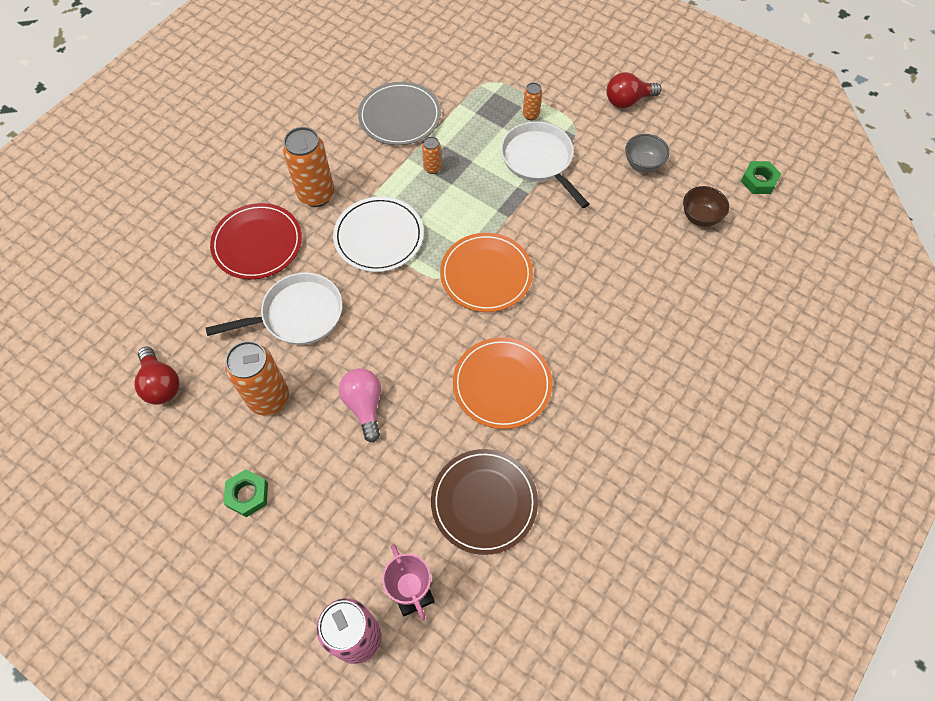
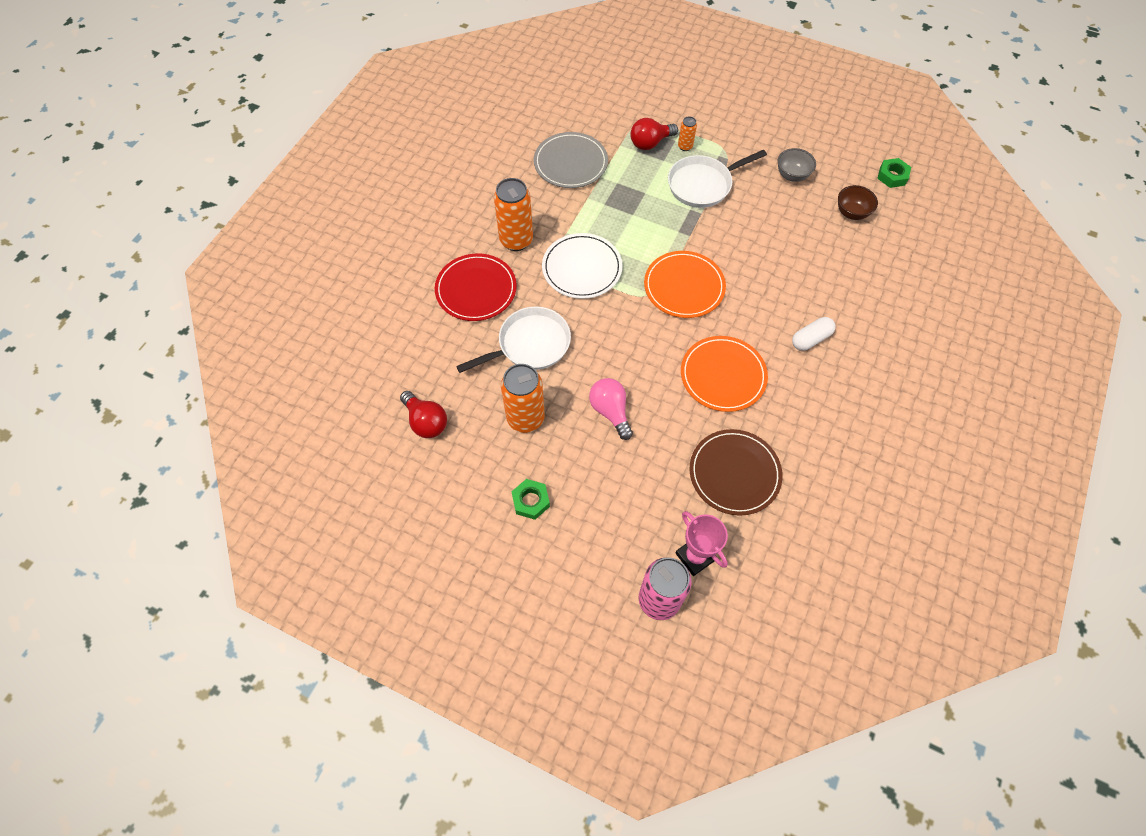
camera: 10 degrees left, 0 degrees up
orange can [422,136,442,174] -> none
white pan [501,121,589,208] -> white pan turned 75 degrees counterclockwise [668,150,767,208]
red light bulb [606,72,662,108] -> red light bulb moved to [630,118,678,150]
none -> white capsule [792,317,835,351]

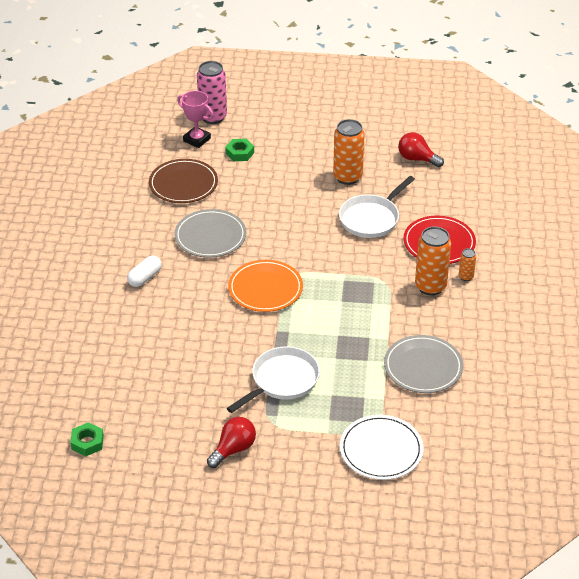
camera: 160 degrees right, 20 degrees down
green nut [512,479,550,520] -> green nut moved to [225,139,254,161]
white plate [542,233,623,299] -> white plate moved to [340,415,423,480]
pink light bulb [589,378,633,440] -> none
red light bulb [630,118,678,150] -> red light bulb moved to [207,417,256,468]
orange can [678,116,697,151] -> orange can moved to [459,248,476,281]
orange plate [681,336,768,412] -> grey plate [174,209,246,258]
grey bowl [778,148,816,182] -> none
brown bowl [838,185,878,220] -> none

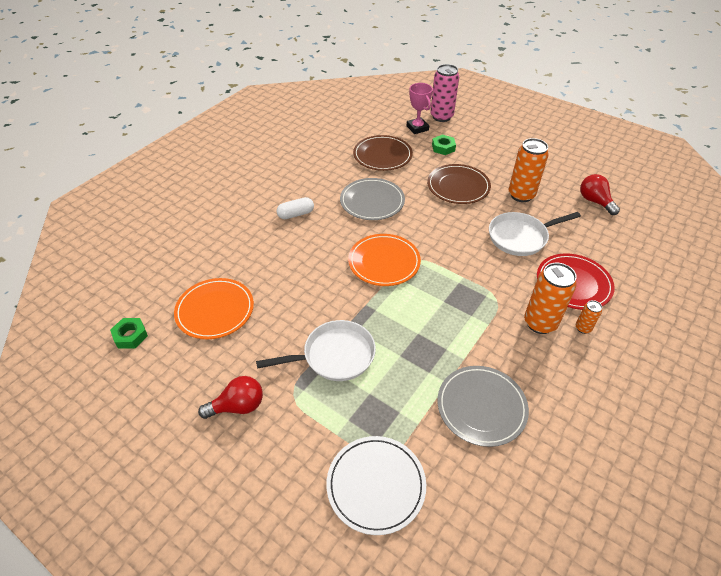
camera: 30 degrees right, 5 degrees up
none -> orange plate [174,278,254,339]
none -> brown plate [427,164,491,204]

